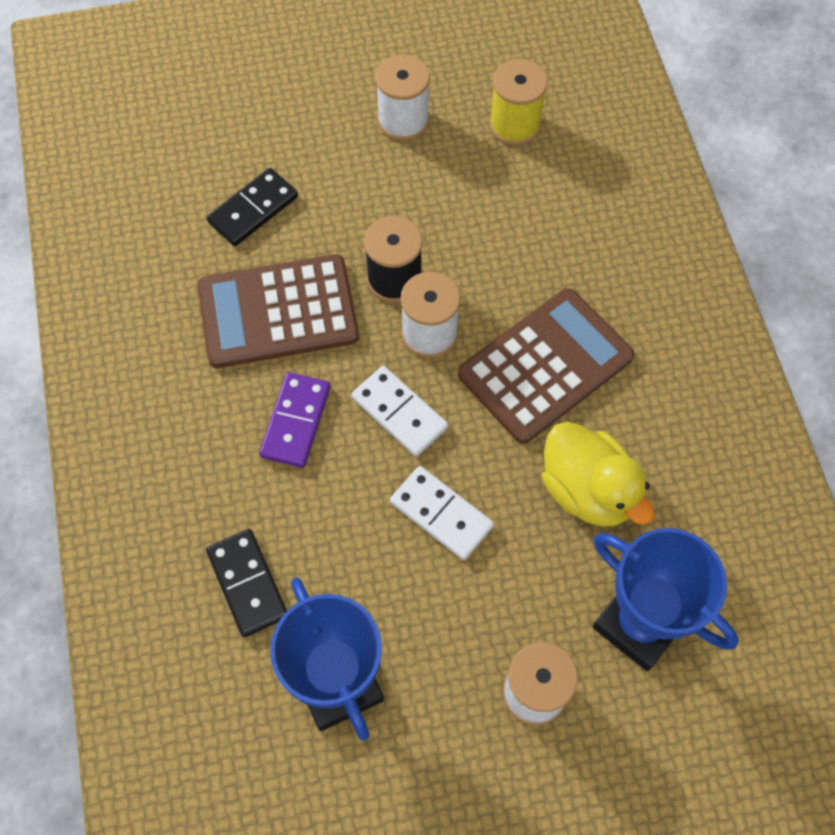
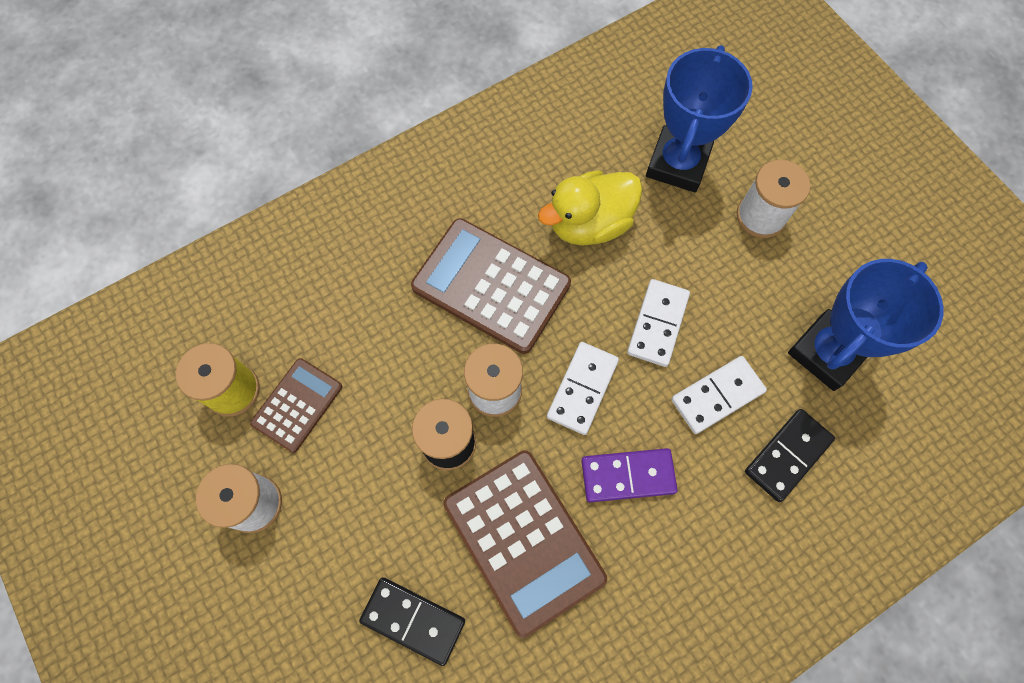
camera: 110 degrees left, 5 degrees up
yellow duck [542,422,655,526] -> yellow duck turned 150 degrees counterclockwise [538,170,643,246]
none -> brown calculator [250,358,342,453]
none -> white domino [671,356,767,434]

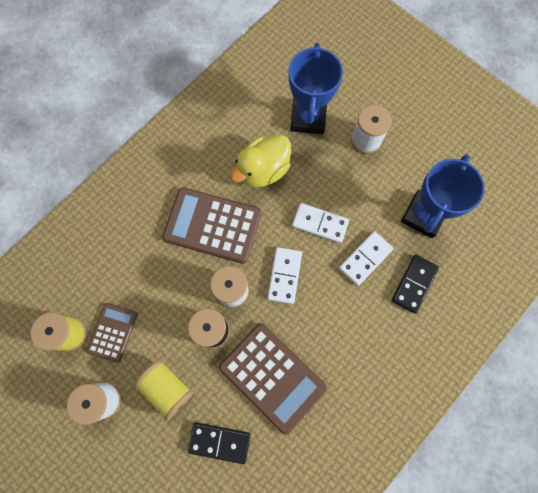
camera: 15 degrees left, 5 degrees up
purple domino [581,448,678,502] -> none
white domino [627,279,690,367] -> white domino turned 75 degrees counterclockwise [292,203,349,243]
none -> yellow spool [134,360,193,421]

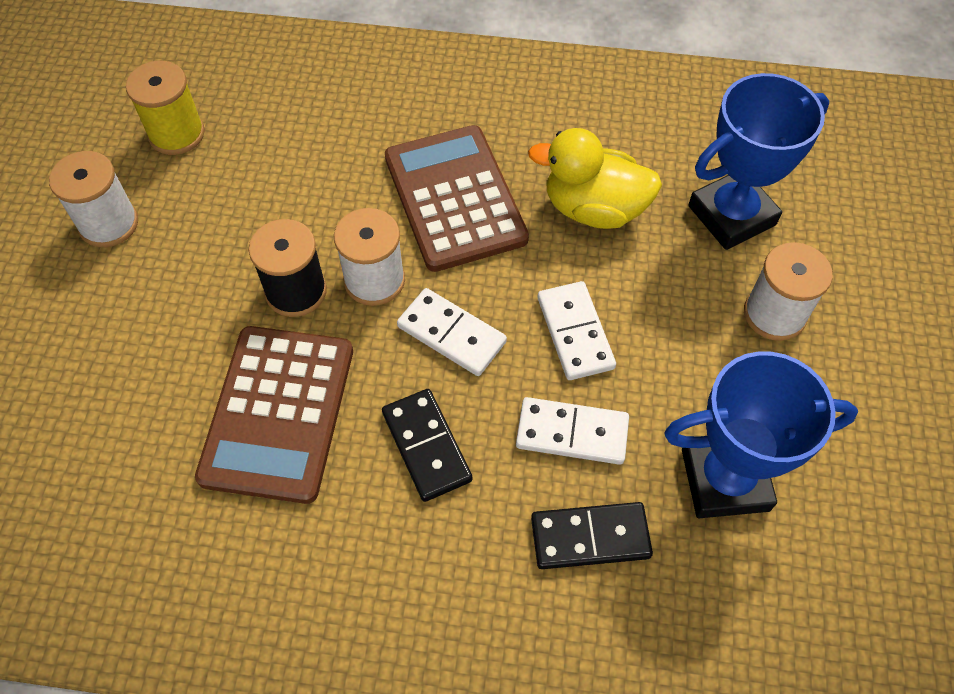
camera: 55 degrees right, 15 degrees down
brown calculator [86,303,138,363] -> none
yellow spool [134,360,193,421] -> none
black domino [188,422,251,464] -> black domino moved to [382,389,472,502]
white domino [267,247,302,304] -> white domino turned 60 degrees clockwise [397,288,507,376]

